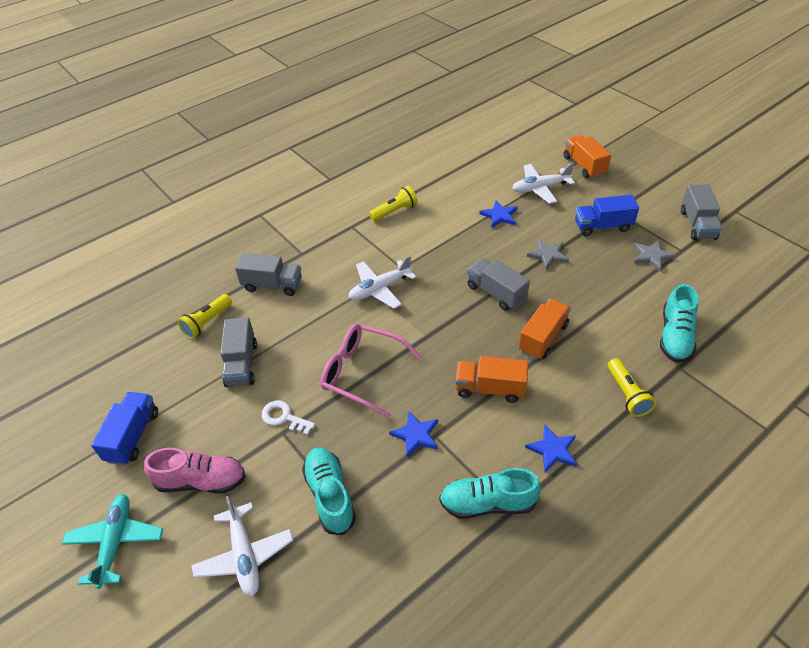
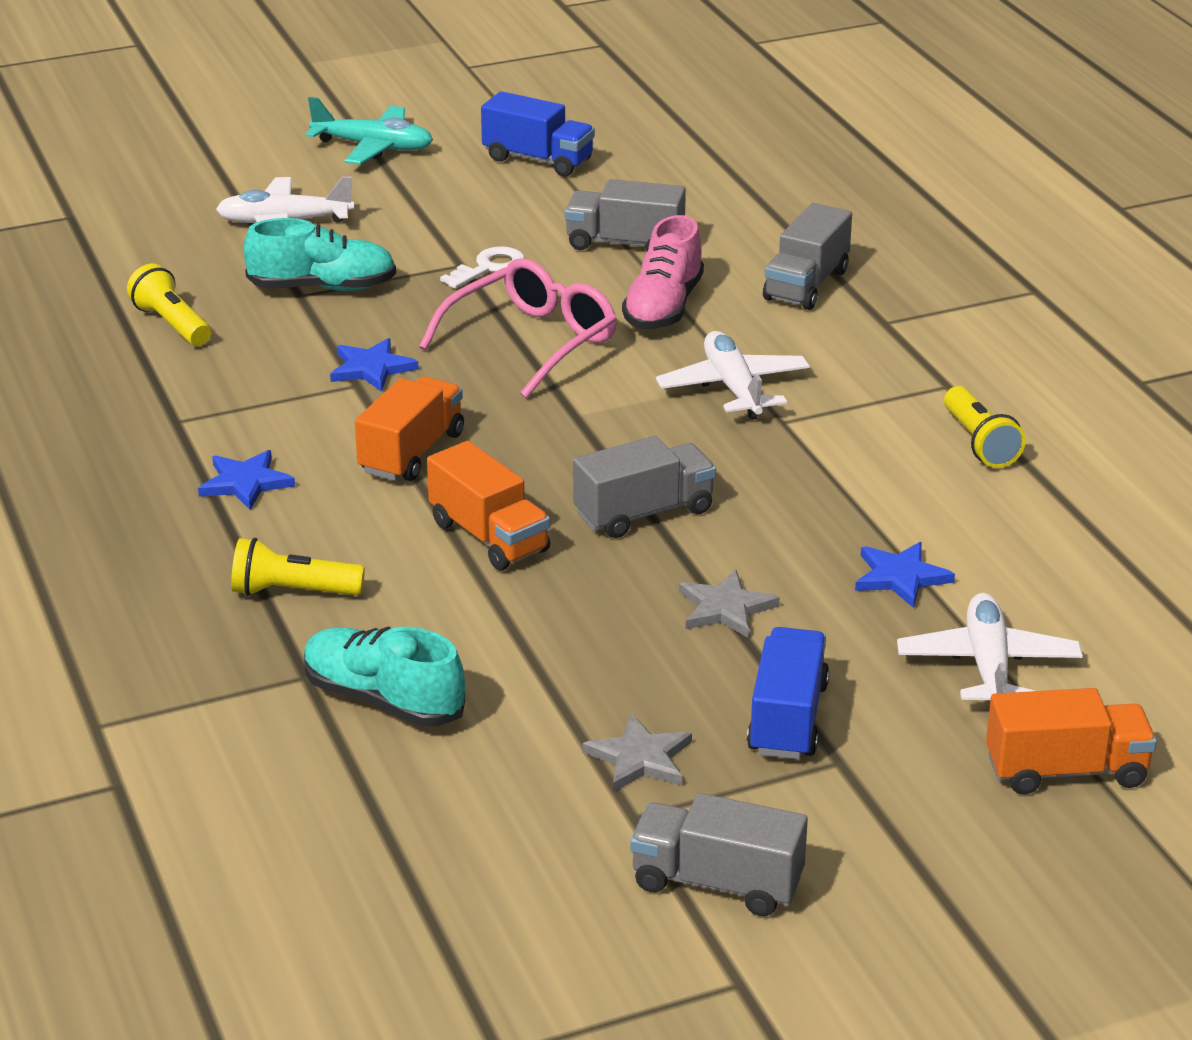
camera: 105 degrees right, 15 degrees down
pink shoe [144,448,246,493] -> pink shoe moved to [622,215,704,329]
yellow flashlight [177,294,232,339] -> yellow flashlight moved to [127,264,211,346]
turquoise shoe [439,468,541,519] -> none

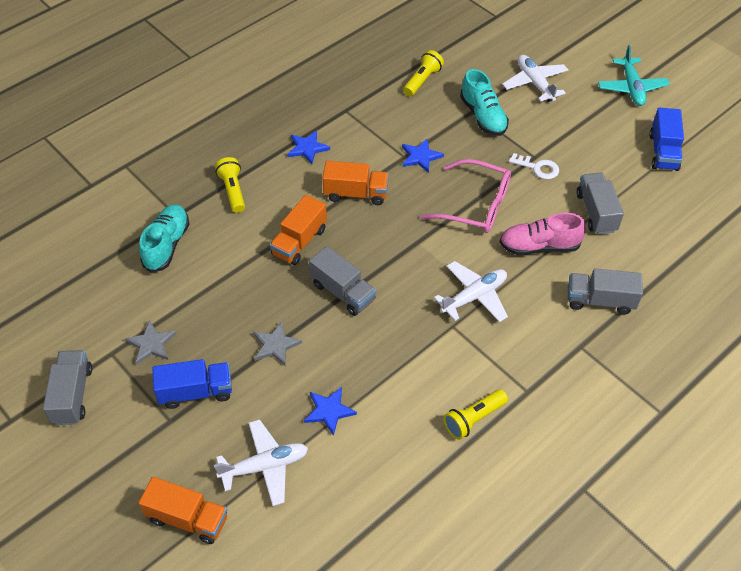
camera: 70 degrees right, 20 degrees up
orange truck [986,688,1157,794] -> orange truck turned 45 degrees counterclockwise [139,477,227,544]

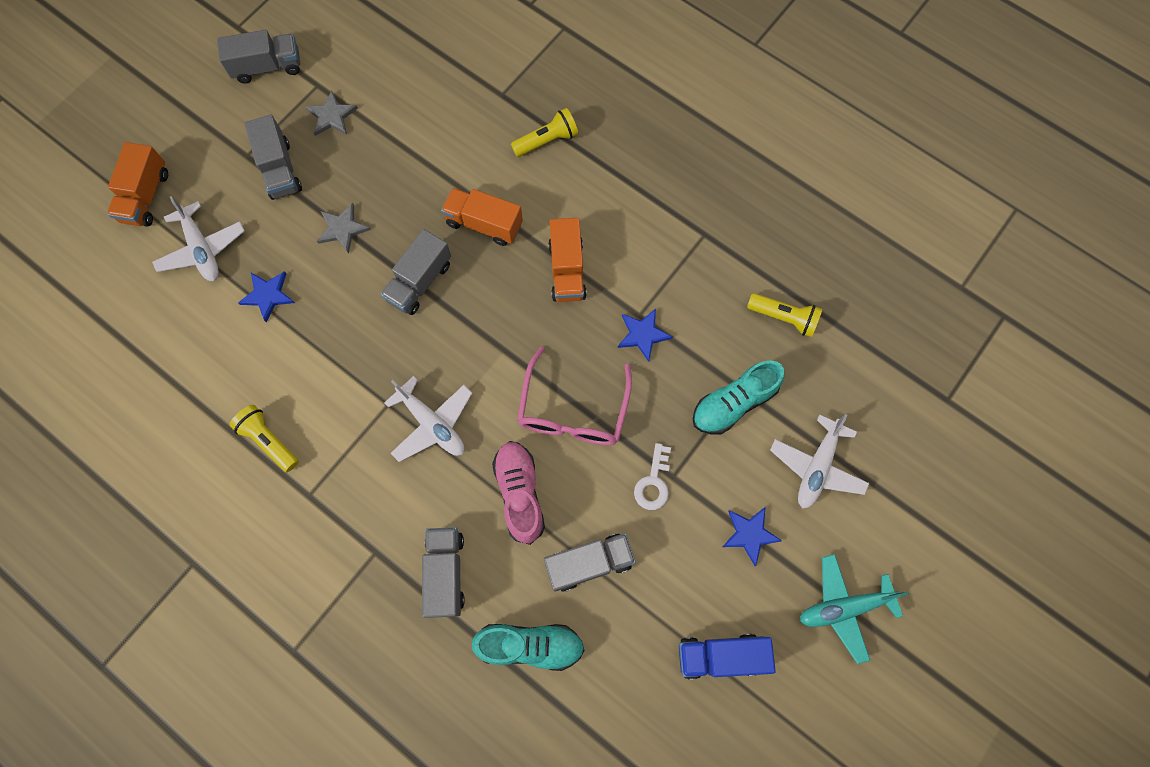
camera: 80 degrees right, 20 degrees up
turquoise shoe [139,205,190,273] -> turquoise shoe moved to [471,624,585,671]
blue truck [153,359,232,409] -> grey truck [244,115,302,200]
blue star [287,131,330,164] -> blue star moved to [722,507,782,566]
white plane [502,55,568,102] -> white plane turned 150 degrees clockwise [770,414,870,509]

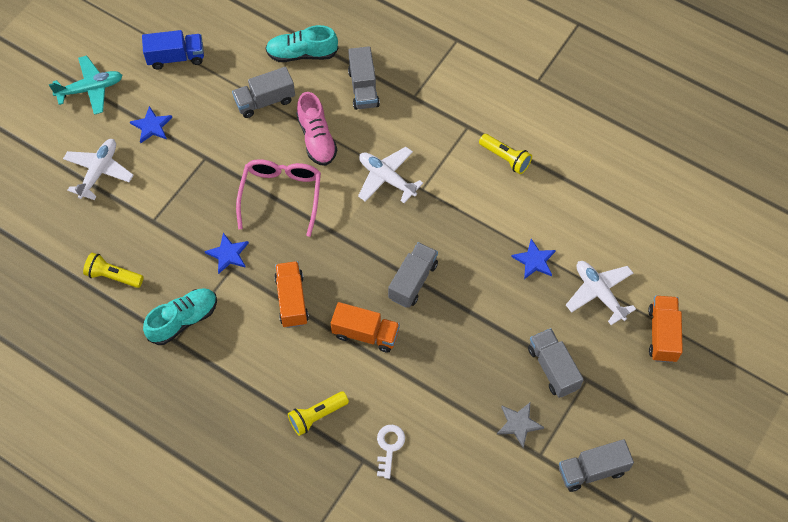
camera: 175 degrees right, 10 degrees down
grey star [317,203,371,254] -> none
white key [634,443,671,510] -> white key moved to [377,425,405,479]
turquoise shoe [693,360,784,435] -> turquoise shoe moved to [143,288,217,345]

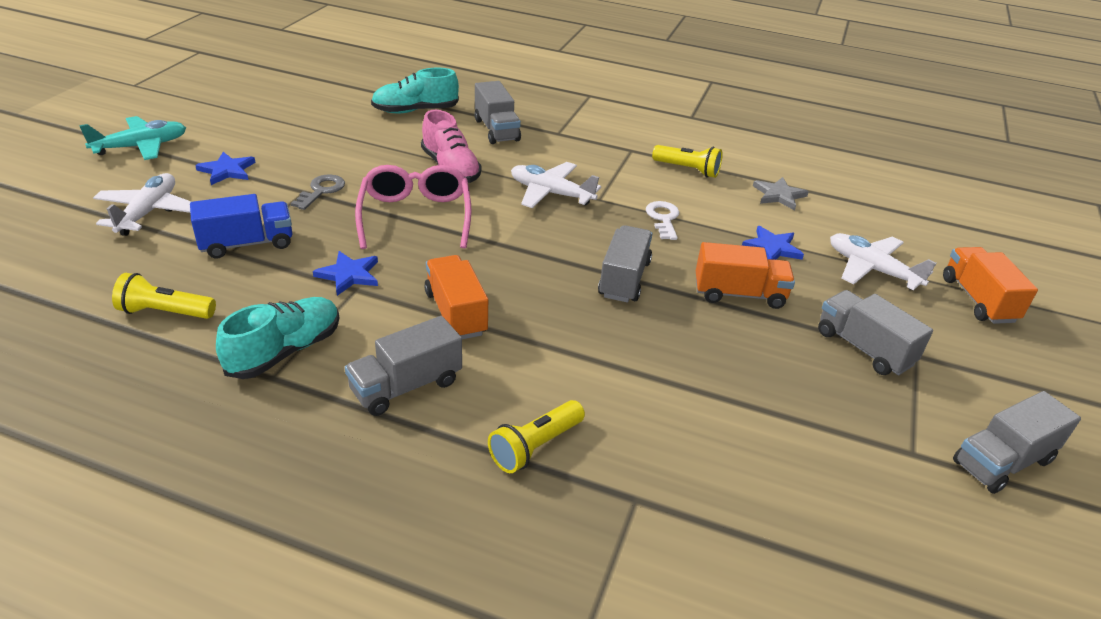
camera: 15 degrees left, 25 degrees down
blue truck [142,30,204,70] -> blue truck moved to [190,194,293,258]
grey truck [232,67,295,118] -> grey truck moved to [345,316,462,416]
orange truck [331,302,400,352] -> orange truck moved to [696,242,795,309]
white key [377,425,405,479] -> white key moved to [646,201,679,240]
grey star [497,403,544,448] -> grey star moved to [753,177,809,210]
none -> grey key [291,174,345,210]

